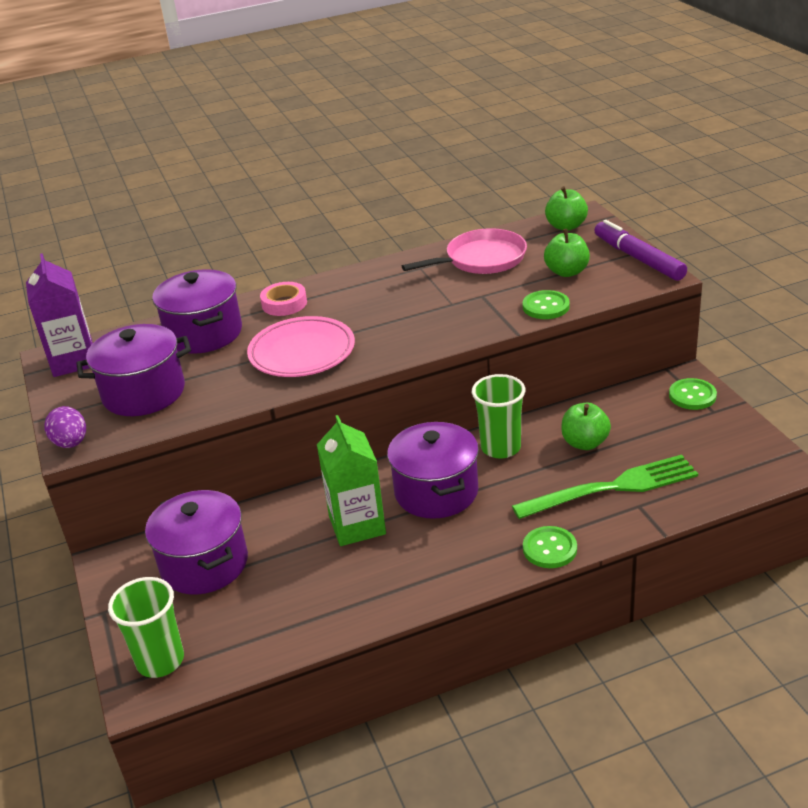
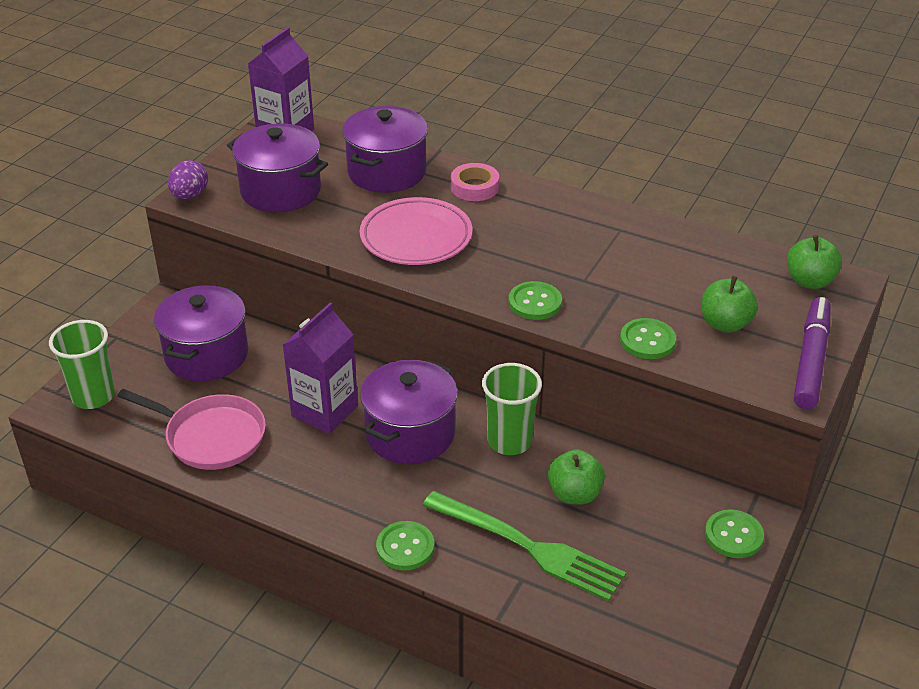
camera: 45 degrees right, 5 degrees up
green carton [317,415,386,546] -> purple carton [283,303,358,434]
pink pan [402,228,527,274] -> pink pan moved to [118,389,266,470]
none -> green button [508,281,562,320]

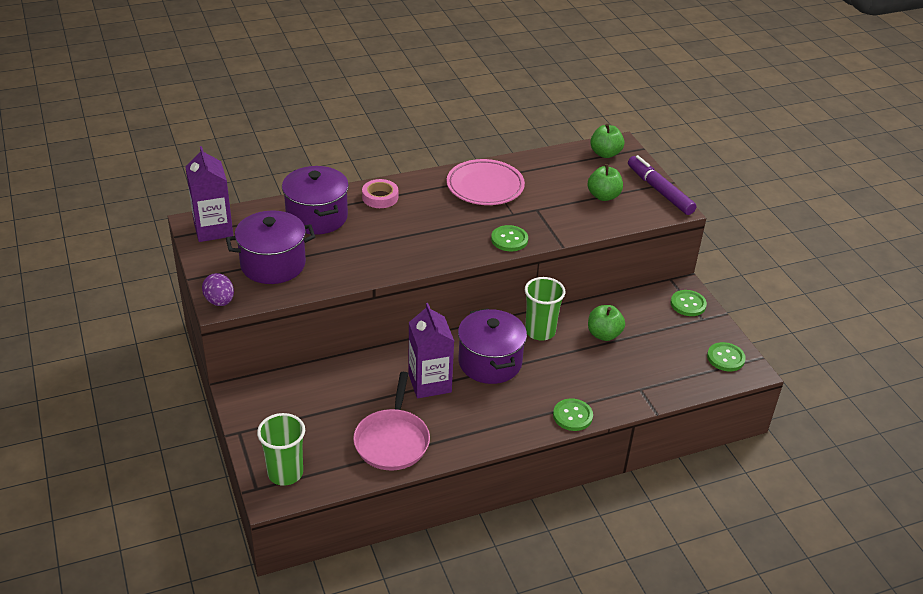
camera: 50 degrees left, 0 degrees up
pink pan [118,389,266,470] -> pink pan turned 120 degrees clockwise [353,372,430,471]
purple pot [154,285,248,381] -> none
pink plate [360,197,472,265] -> pink plate moved to [447,159,525,205]
green fork [422,491,626,602] -> none
green button [620,318,676,359] -> green button moved to [707,342,746,371]

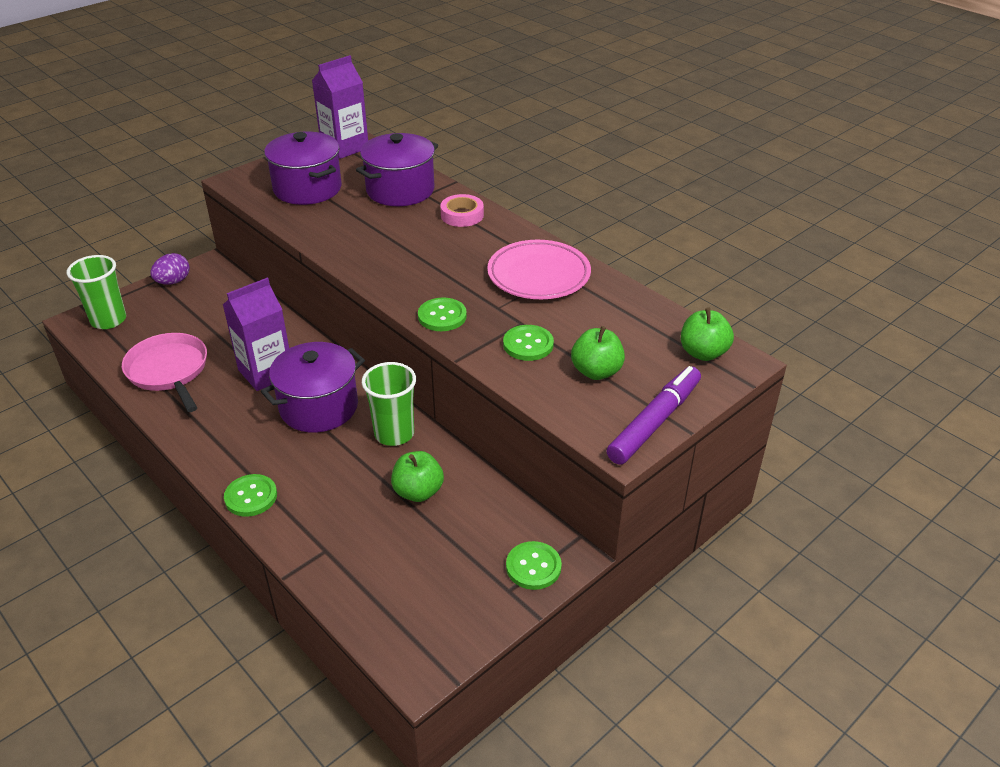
camera: 70 degrees right, 0 degrees up
purple egg [202,273,234,306] -> purple egg moved to [150,253,190,284]
pink pan [353,372,430,471] -> pink pan turned 75 degrees clockwise [122,333,207,412]
green button [707,342,746,371] -> green button moved to [503,325,554,361]

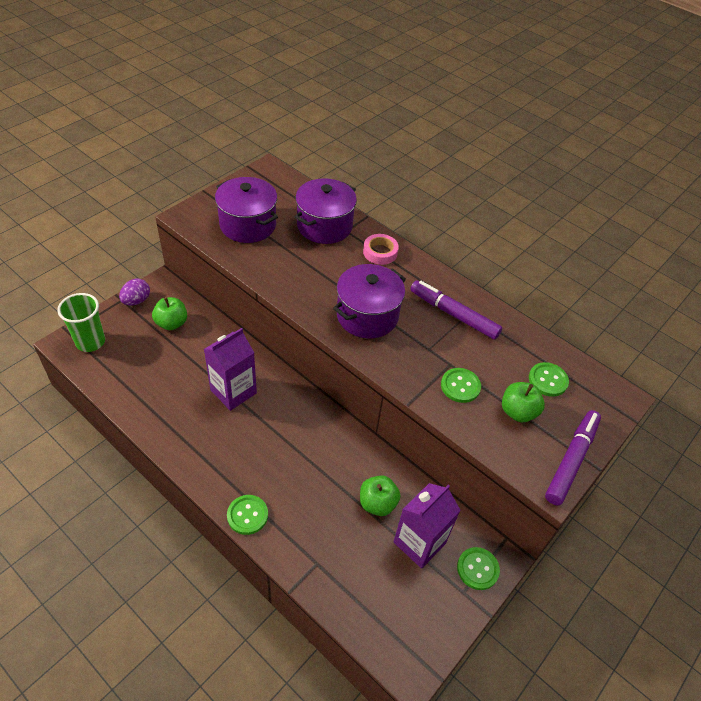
camera: 10 degrees left, 10 degrees up
pink pan [122,333,207,412] -> none
purple pot [261,342,365,433] -> purple pot moved to [333,264,406,339]
purple carton [312,55,368,159] -> purple carton moved to [394,483,461,569]
green cup [362,362,416,446] -> none
green button [418,298,467,331] -> green button moved to [529,362,569,397]
pink plate [487,240,591,299] -> purple marker [410,280,502,340]
green apple [681,307,734,361] -> green apple moved to [152,297,187,330]

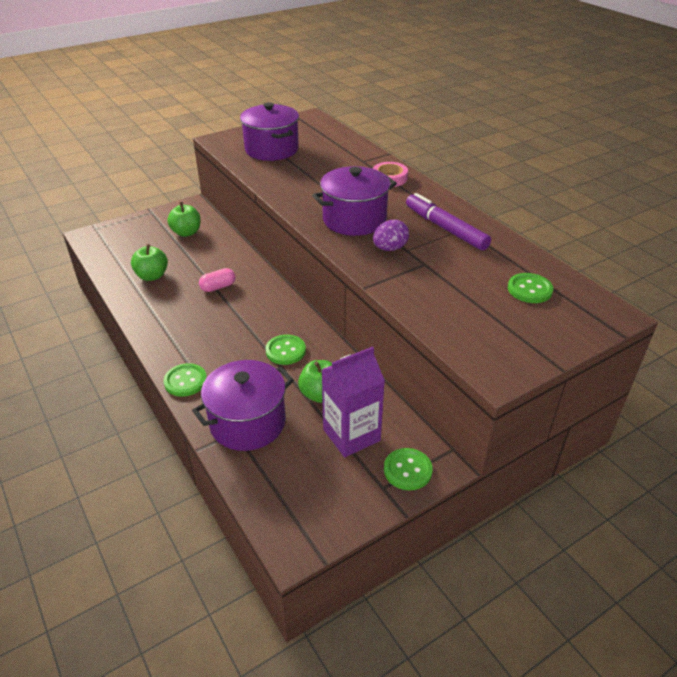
camera: 20 degrees right, 10 degrees down
green cup [57,293,105,352] -> none
purple egg [119,279,150,305] -> purple egg moved to [373,220,409,251]
purple carton [204,328,257,411] -> pink capsule [199,268,236,292]
purple pot [295,178,357,244] -> purple pot moved to [192,360,294,451]
green button [441,368,481,403] -> green button moved to [266,334,306,365]
green apple [502,382,545,422] -> green apple moved to [131,244,168,281]
purple marker [545,410,601,506] -> none

